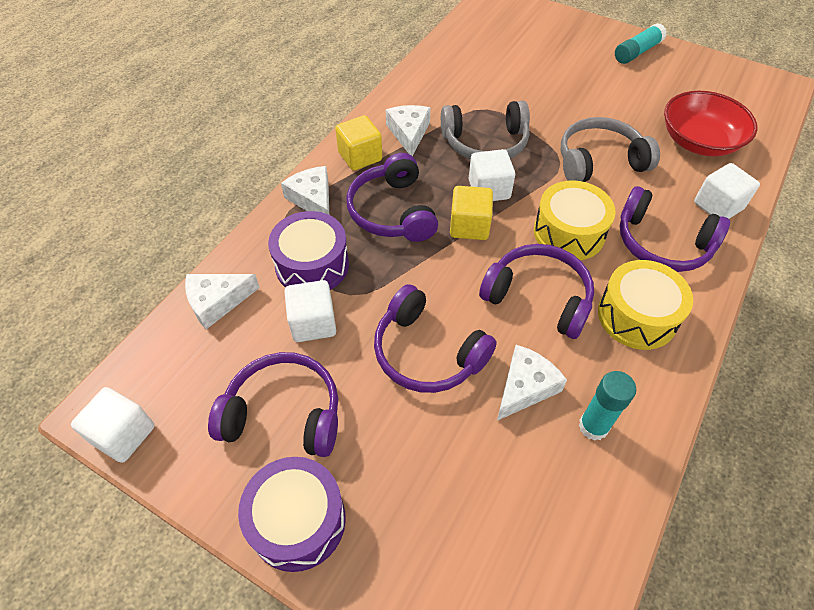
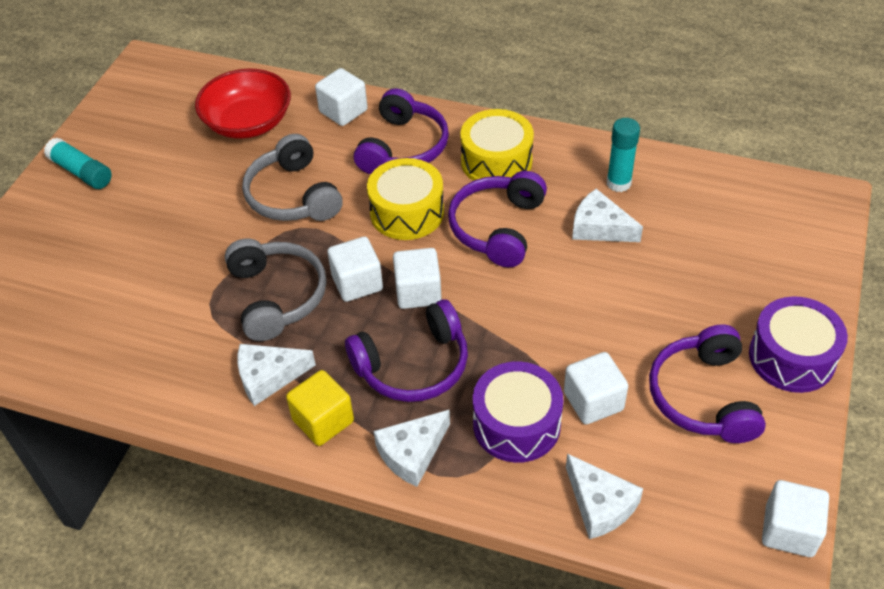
camera: 100 degrees left, 5 degrees down
purple headphones [374,284,497,393] -> none
yellow cube [450,186,493,240] -> white cube [393,248,442,309]

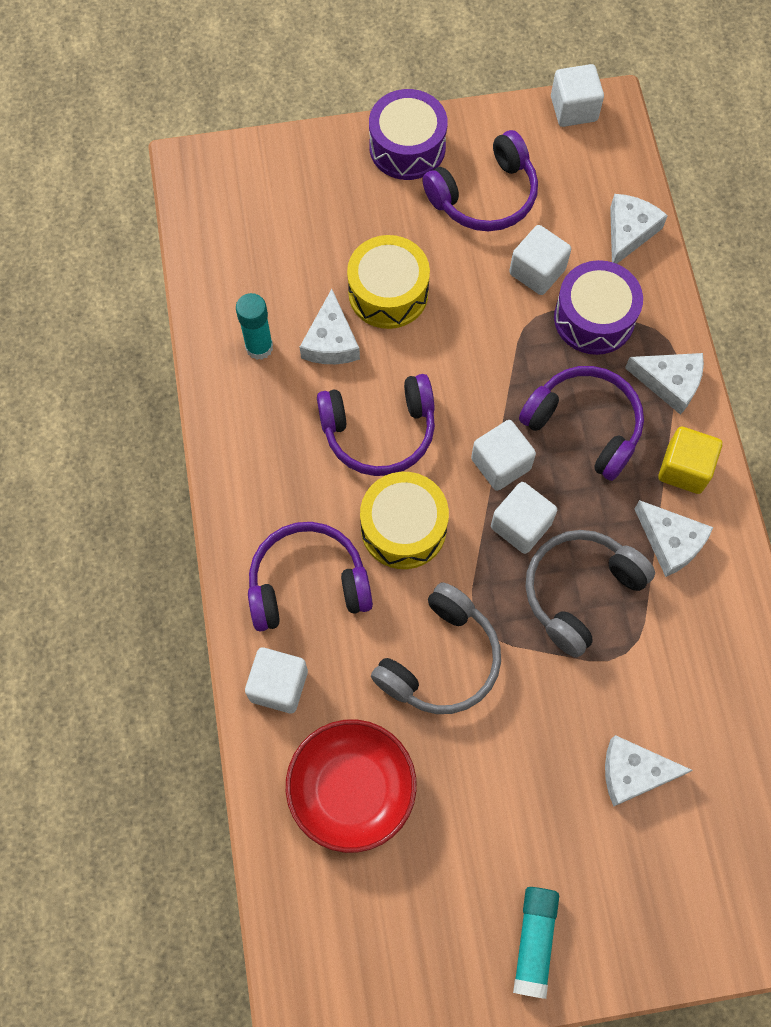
camera: 120 degrees left, 20 degrees up
yellow drum [460,109,534,181] -> yellow drum moved to [347,235,430,329]
none -> white cheese [605,735,693,807]

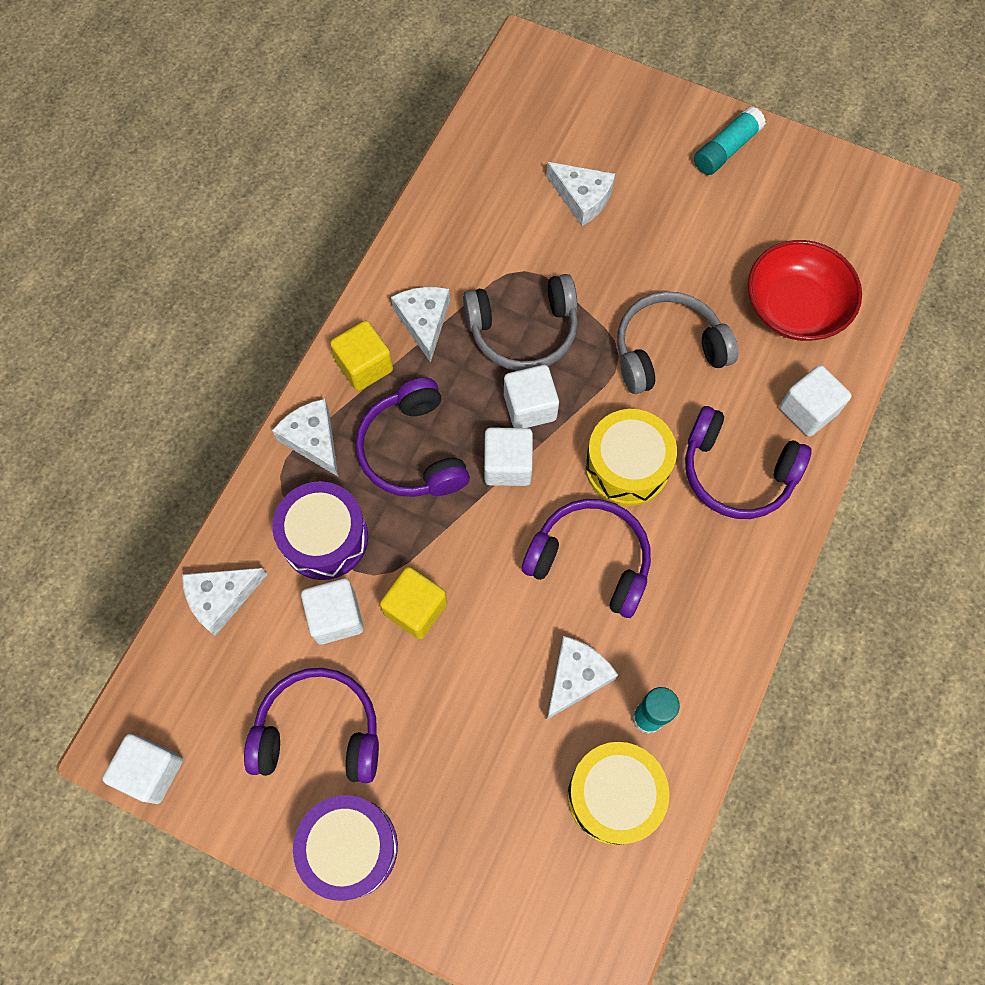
camera: 145 degrees left, 0 degrees up
yellow drum [347,235,430,329] -> yellow drum moved to [567,742,670,845]
none -> yellow cube [380,567,447,639]

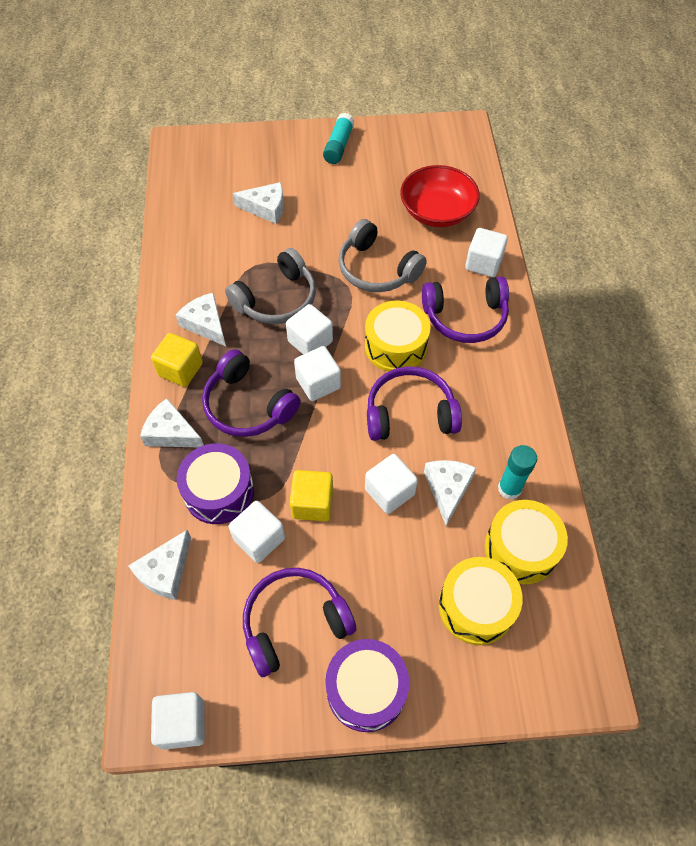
camera: 30 degrees left, 10 degrees down
grey headphones [617,291,738,394] -> grey headphones turned 90 degrees counterclockwise [338,219,427,292]
none -> white cube [365,454,418,514]
none -> yellow drum [439,557,523,645]

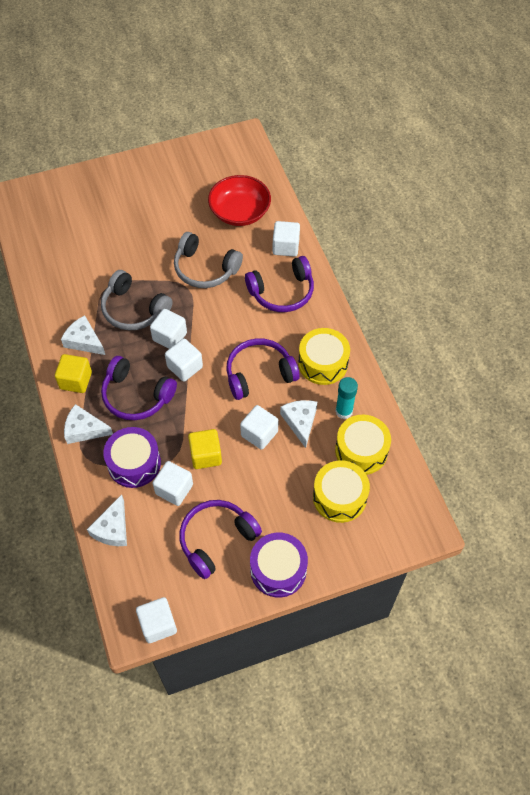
camera: 15 degrees left, 0 degrees up
grey headphones [225,248,316,324] -> grey headphones turned 90 degrees clockwise [101,270,173,330]
white cheese [233,182,284,224] -> none
turquoise glue stick [323,113,354,164] -> none
yellow drum [365,300,430,372] -> yellow drum moved to [298,328,350,385]

